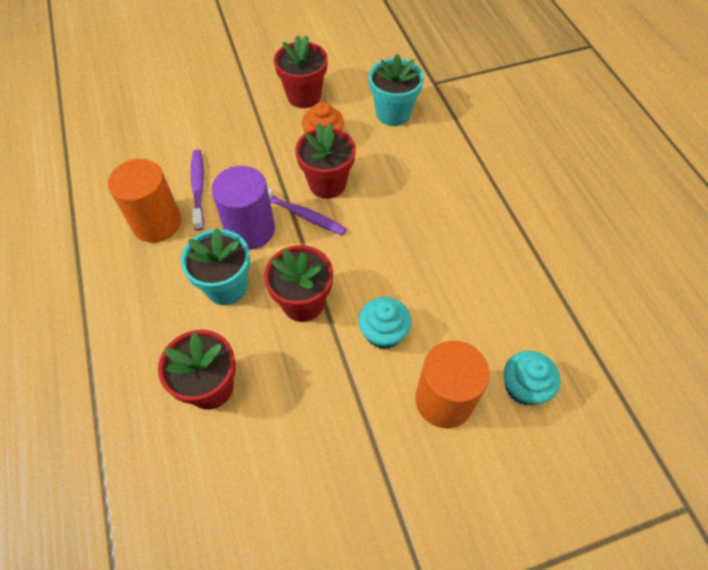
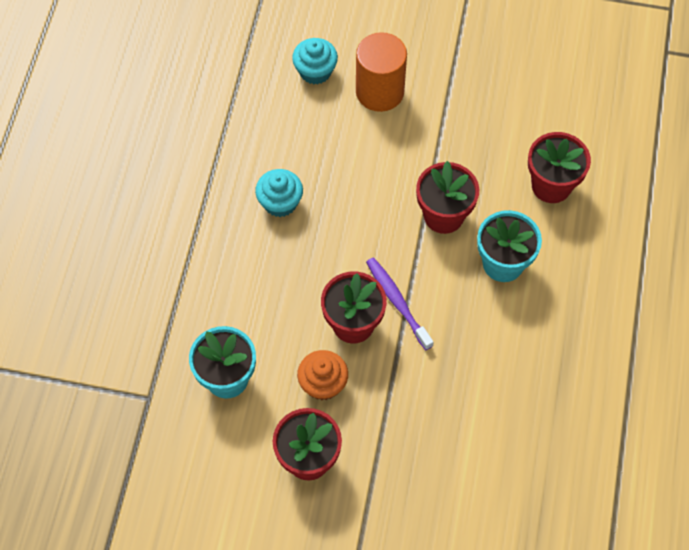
camera: 150 degrees left, 5 degrees up
orange cylinder [108,159,181,243] -> none
purple toothbrush [191,149,204,231] -> none
purple cylinder [212,166,275,250] -> none
turquoise cupcake [359,297,411,349] -> turquoise cupcake moved to [255,169,303,217]

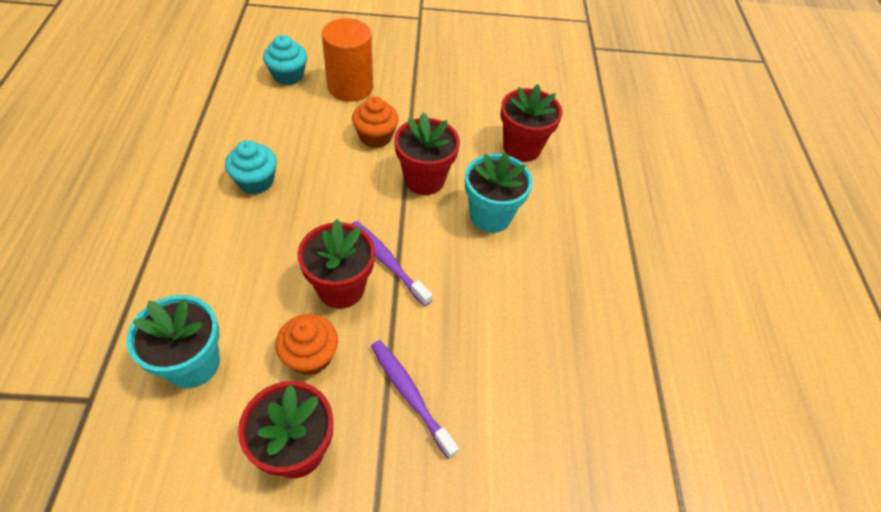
camera: 15 degrees left, 10 degrees down
none -> orange cupcake [352,96,399,148]
none -> purple toothbrush [371,340,459,459]

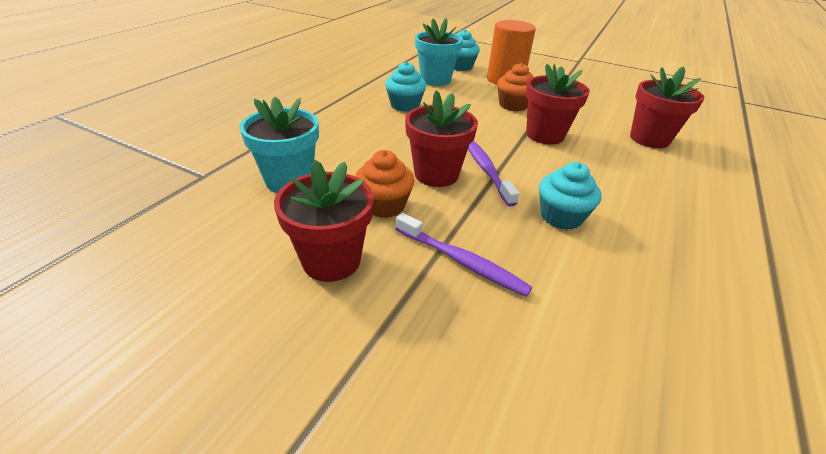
camera: 30 degrees right, 15 degrees down
purple toothbrush [371,340,459,459] -> purple toothbrush turned 135 degrees clockwise [396,213,532,297]
turquoise flower pot [465,153,533,233] -> turquoise flower pot moved to [415,18,463,86]
none -> turquoise cupcake [539,162,601,230]

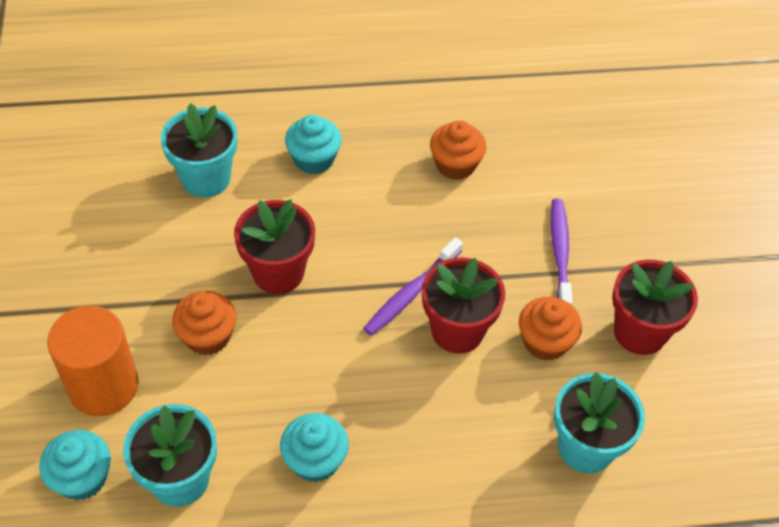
camera: 125 degrees left, 15 degrees up
turquoise cupcake [539,162,601,230] -> turquoise cupcake moved to [285,115,342,174]
red flower pot [630,67,704,148] -> turquoise flower pot [160,103,237,198]
none -> orange cupcake [430,120,486,180]

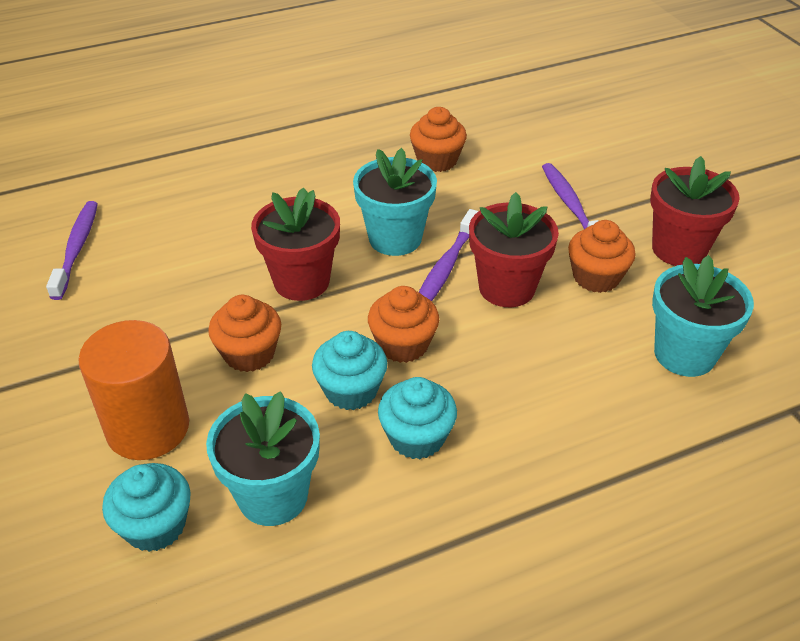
camera: 15 degrees left, 10 degrees down
turquoise flower pot [160,103,237,198] -> turquoise flower pot moved to [353,148,437,256]
turquoise cupcake [285,115,342,174] -> turquoise cupcake moved to [312,331,387,410]
none -> purple toothbrush [46,201,98,300]
none -> orange cupcake [368,286,439,363]

